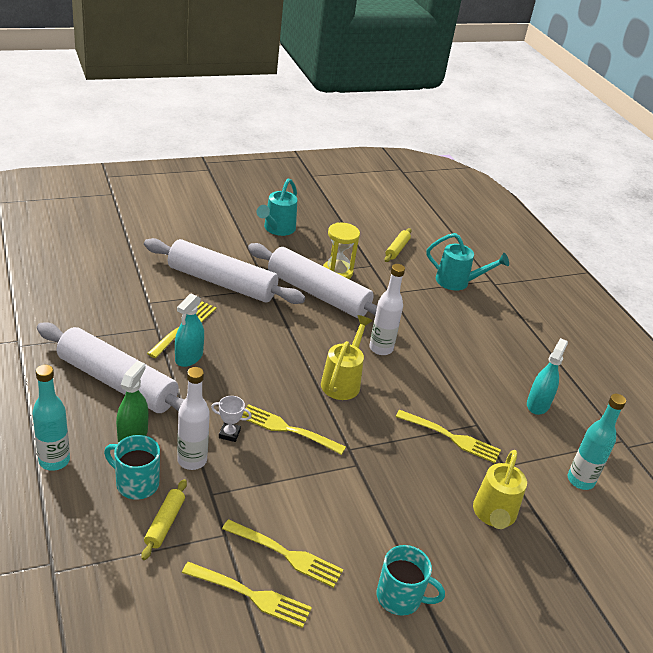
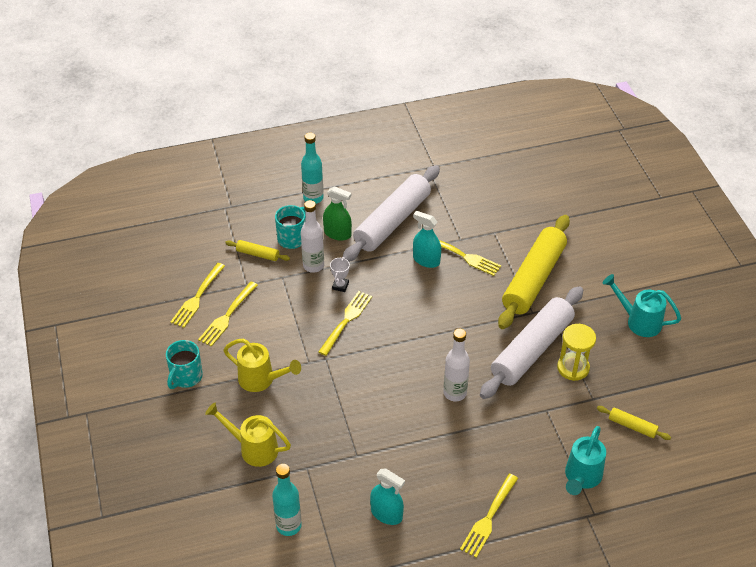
camera: 100 degrees right, 10 degrees up
white rolling pin [144,238,305,304] -> yellow rolling pin [498,215,570,329]
yellow watering can [321,315,372,400] -> yellow watering can moved to [224,339,301,392]
yellow fork [396,410,501,463] -> yellow fork moved to [460,474,518,558]

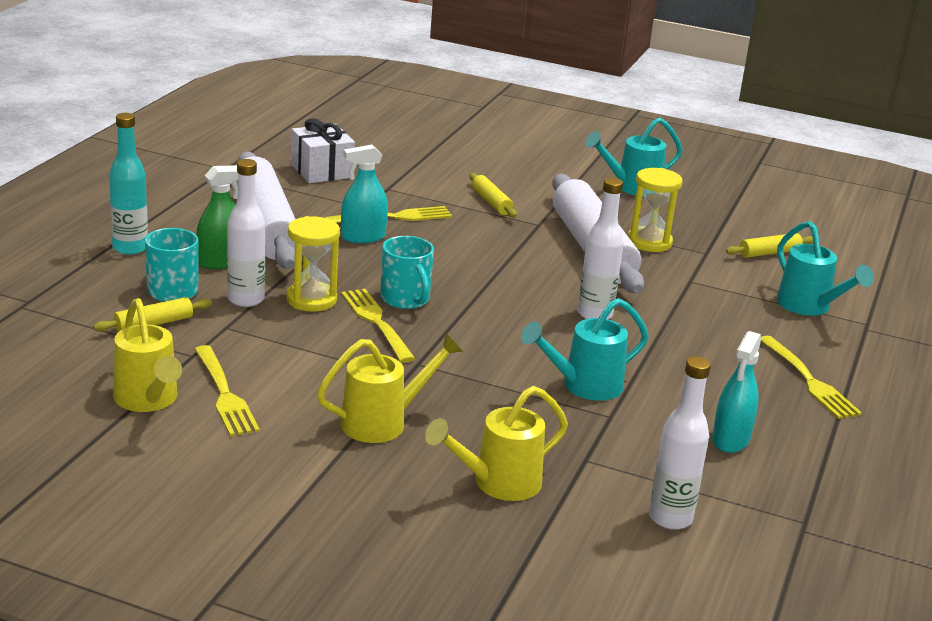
camera: 55 degrees left, 20 degrees down
turquoise mug [166,340,203,389] -> turquoise mug moved to [380,236,434,309]
yellow fork [170,263,225,328] -> yellow watering can [113,298,182,412]
turquoise bottle [272,464,302,536] -> white bottle [649,356,711,530]
white trophy [330,257,350,292] -> yellow hourglass [286,216,340,312]
turquoise spray bottle [370,468,405,525] -> turquoise spray bottle turned 135 degrees clockwise [712,331,761,453]
yellow rolling pin [498,215,570,329] -> yellow rolling pin [469,173,517,218], size x0.42
none -> white gift [291,118,355,183]
none -> turquoise watering can [521,298,649,401]

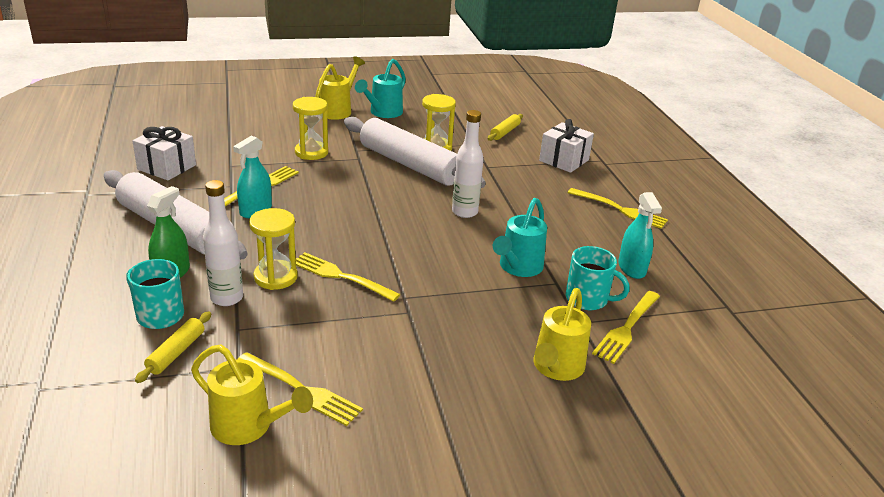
camera: 35 degrees left, 5 degrees up
turquoise bottle [109,113,148,255] -> none
yellow watering can [317,333,464,443] -> yellow watering can moved to [315,56,365,120]
turquoise mug [380,236,434,309] -> turquoise mug moved to [566,246,630,310]
yellow rolling pin [469,173,517,218] -> yellow hourglass [293,97,328,160]
white bottle [649,356,711,530] -> none
turquoise watering can [777,221,874,316] -> white gift [539,119,594,173]
none -> yellow fork [592,291,660,364]

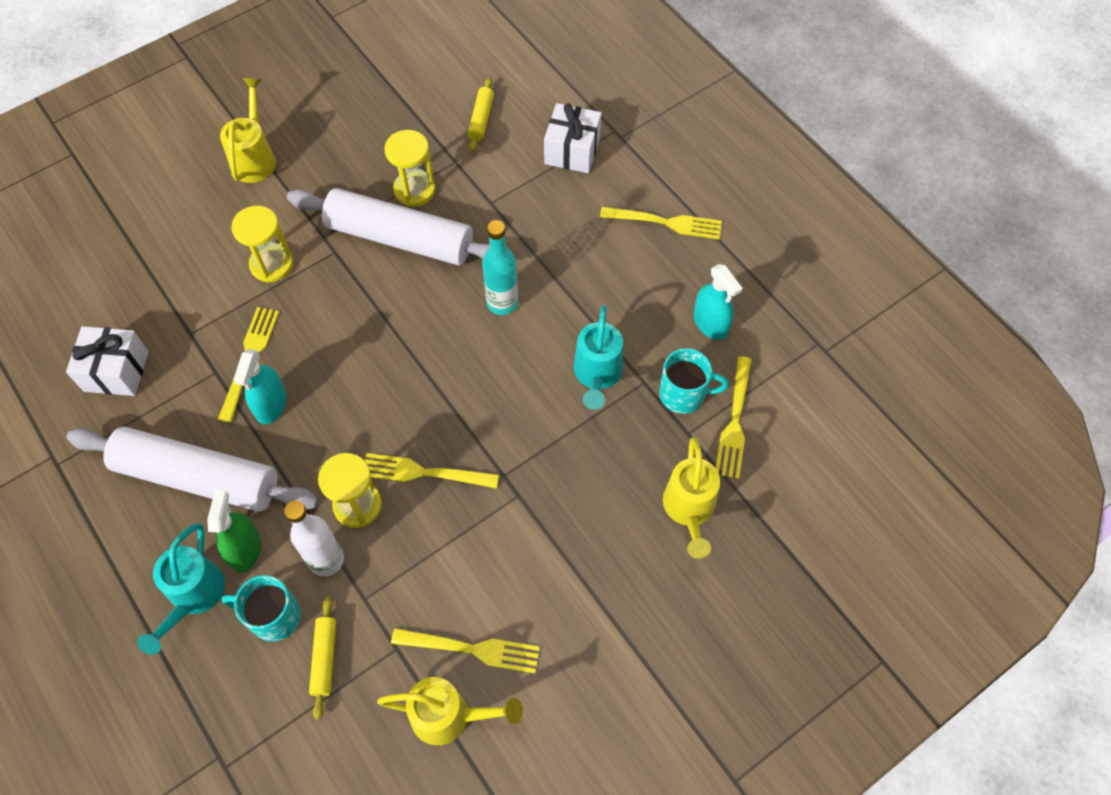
camera: 20 degrees left, 30 degrees up
turquoise watering can [355,59,406,118] -> turquoise watering can moved to [137,523,225,655]
white bottle [452,110,484,218] -> turquoise bottle [482,220,518,315]

